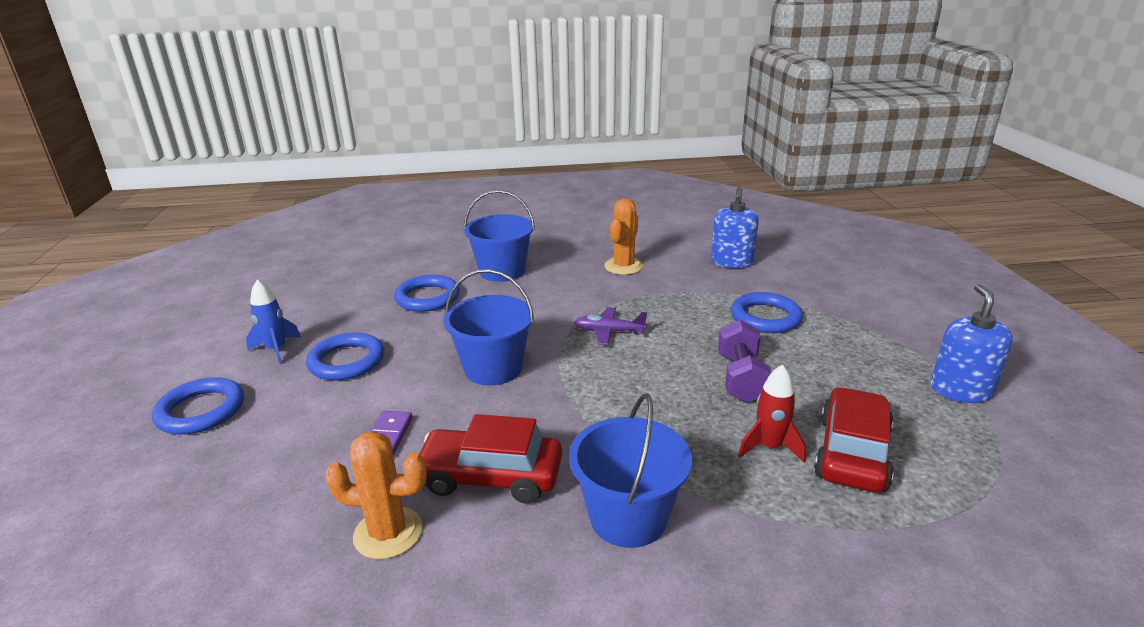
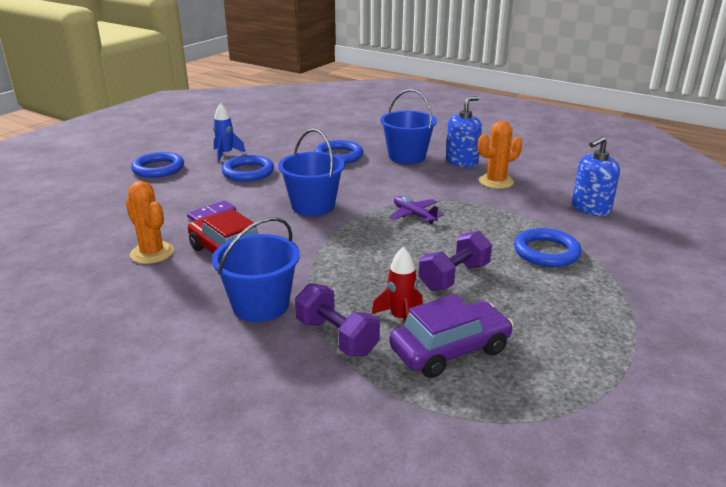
camera: 40 degrees right, 0 degrees up
red car [814,387,894,493] -> purple car [389,294,514,378]
blue soap dispenser [931,284,1013,403] -> blue soap dispenser moved to [446,96,482,167]
none -> purple dumbbell [295,283,380,356]

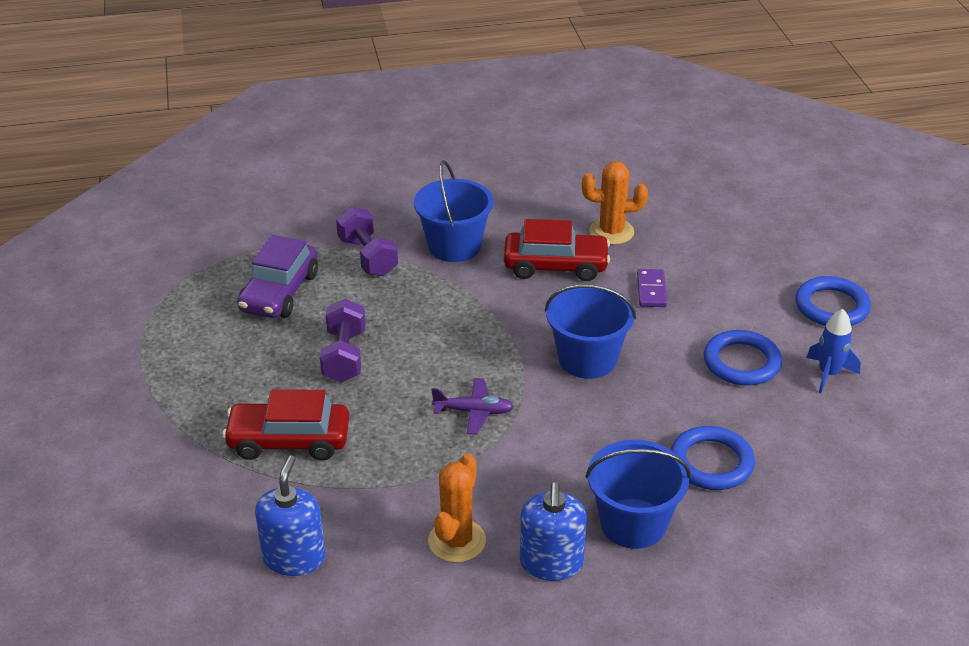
camera: 135 degrees right, 10 degrees up
purple dumbbell [295,283,380,356] -> purple dumbbell turned 60 degrees clockwise [336,206,398,276]
red rocket [372,247,423,324] -> none
blue ring [514,228,582,267] -> red car [222,389,349,460]

